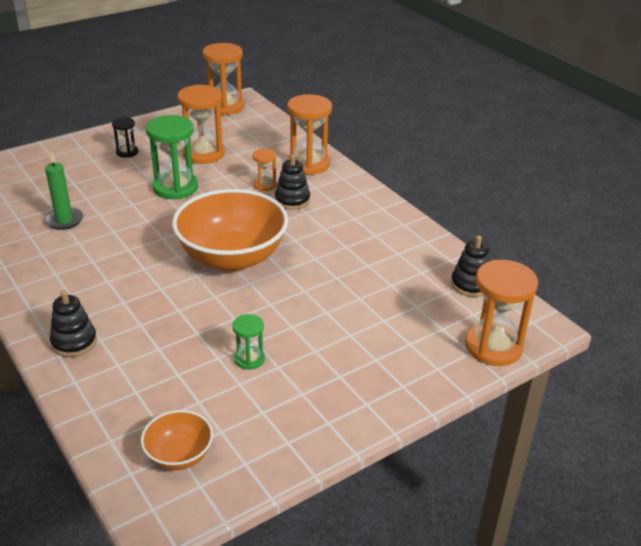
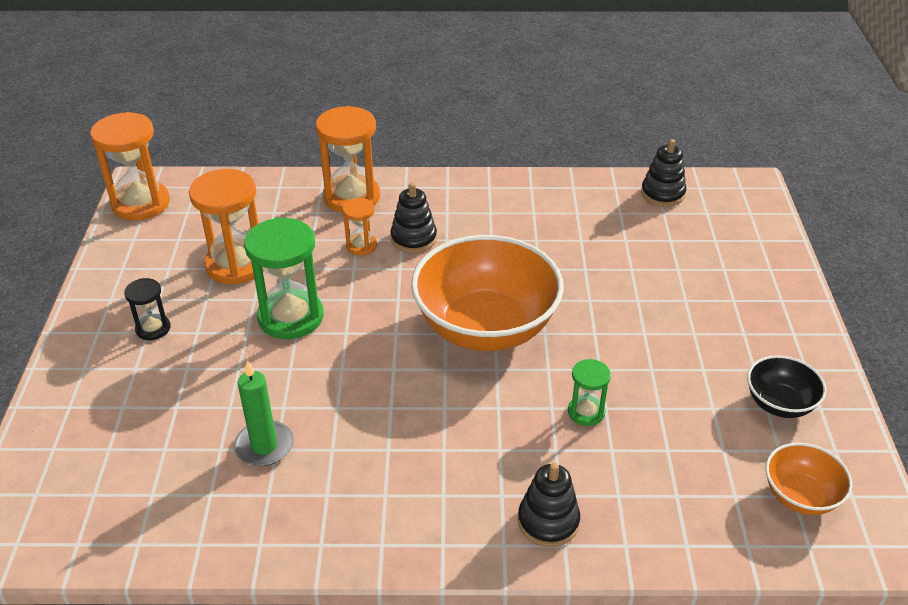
camera: 55 degrees left, 5 degrees up
green hourglass [232,314,265,370] -> green hourglass moved to [568,359,611,426]
orange hourglass [465,260,538,366] -> none
none -> black bowl [747,355,826,418]

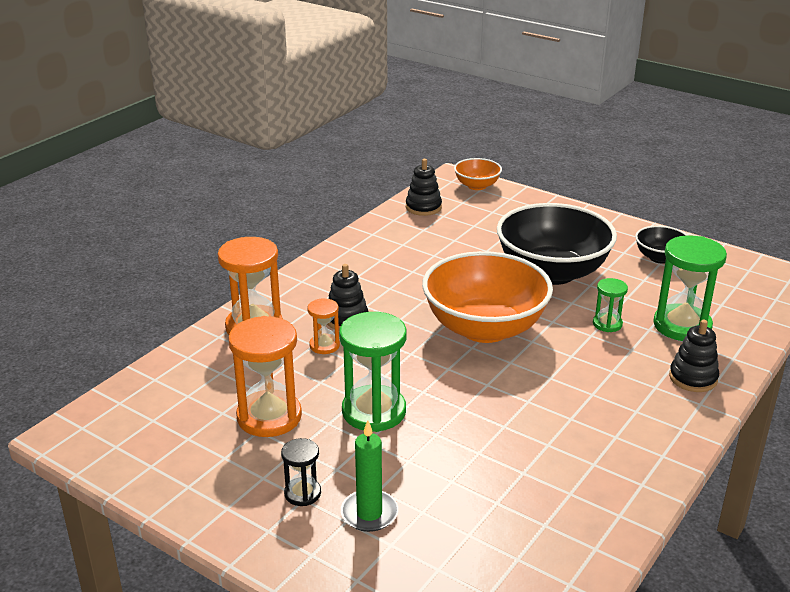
camera: 55 degrees left, 10 degrees down
orange hourglass [90,112,170,221] -> none
green candle [234,360,293,466] -> green candle moved to [341,421,398,532]
orange bowl [766,443,852,515] -> orange bowl moved to [454,158,502,190]
none -> black bowl [497,203,617,285]
none -> green hourglass [653,235,727,341]

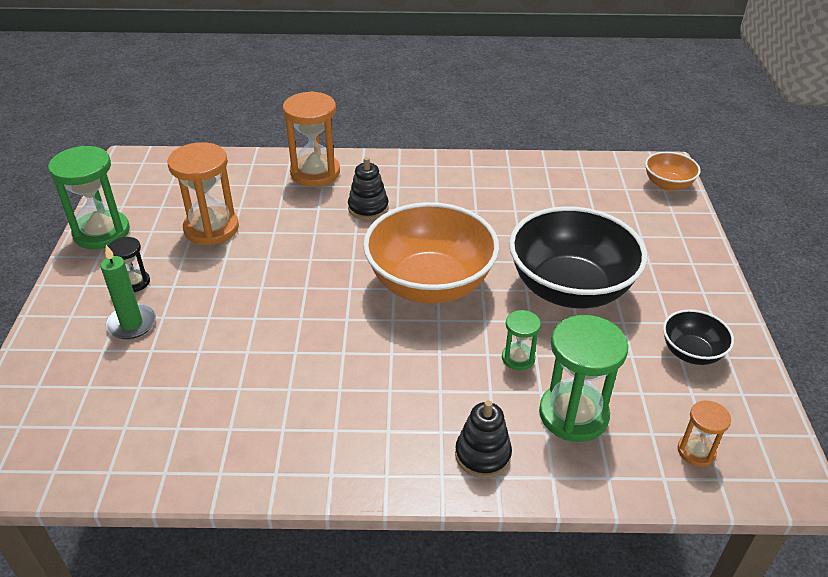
camera: 55 degrees right, 10 degrees up
orange hourglass [308,298,340,354] -> orange hourglass moved to [678,400,731,467]
green hourglass [339,312,407,432] -> green hourglass moved to [48,146,130,249]
black stacking toy [406,159,442,216] -> none

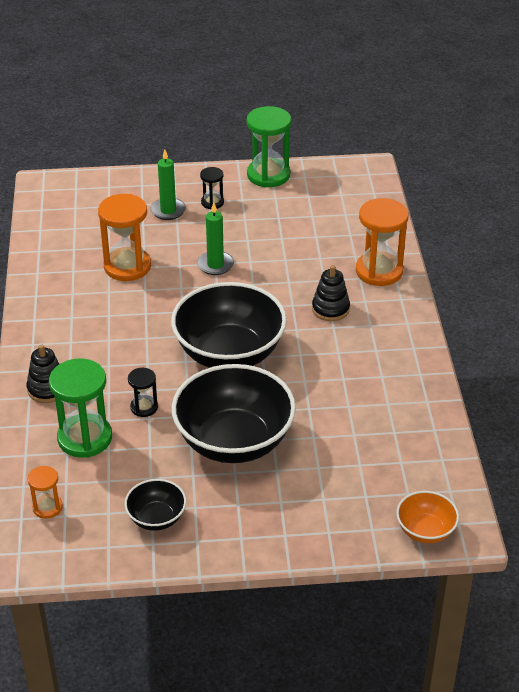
camera: 85 degrees right, 0 degrees up
orange hourglass [167,142,239,245] -> orange hourglass moved to [98,194,151,281]
orange bowl [363,202,499,304] -> black bowl [171,282,287,368]
green hourglass [502,310,541,370] -> black hourglass [128,368,158,417]
none -> green candle [197,202,234,275]

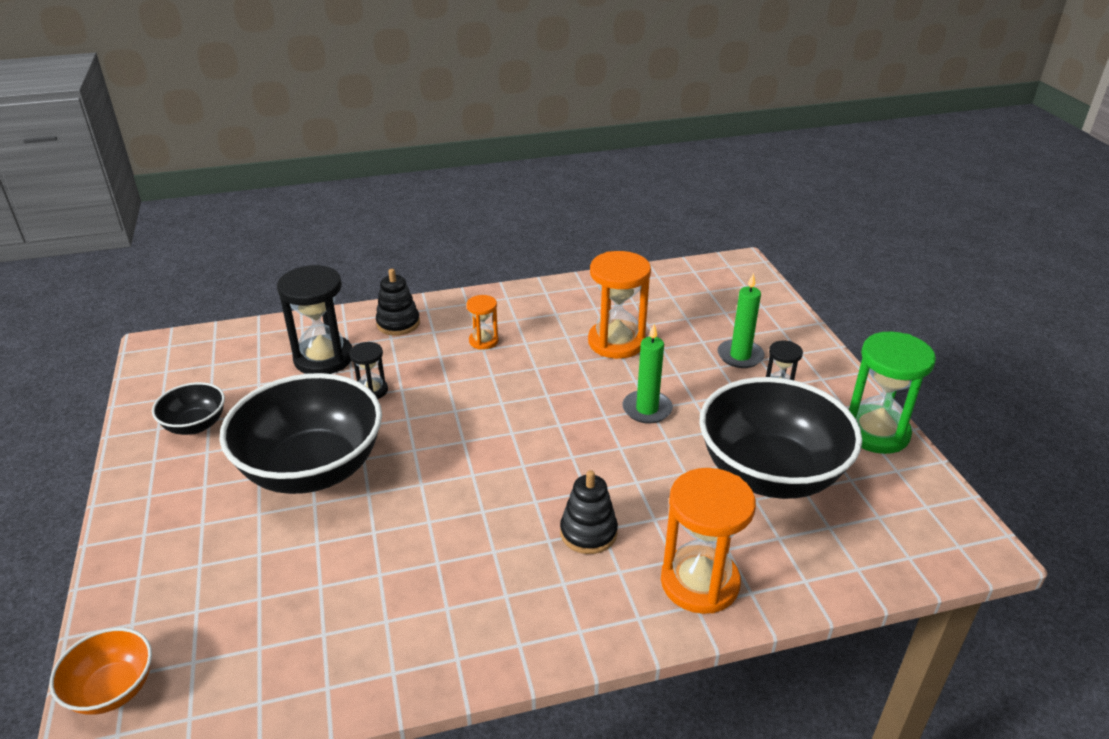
camera: 80 degrees right, 5 degrees down
orange hourglass [27,466,63,519] -> orange hourglass moved to [466,295,499,350]
green hourglass [49,358,112,458] -> black hourglass [277,265,352,374]
black bowl [171,282,287,368] -> black bowl moved to [699,377,862,499]

